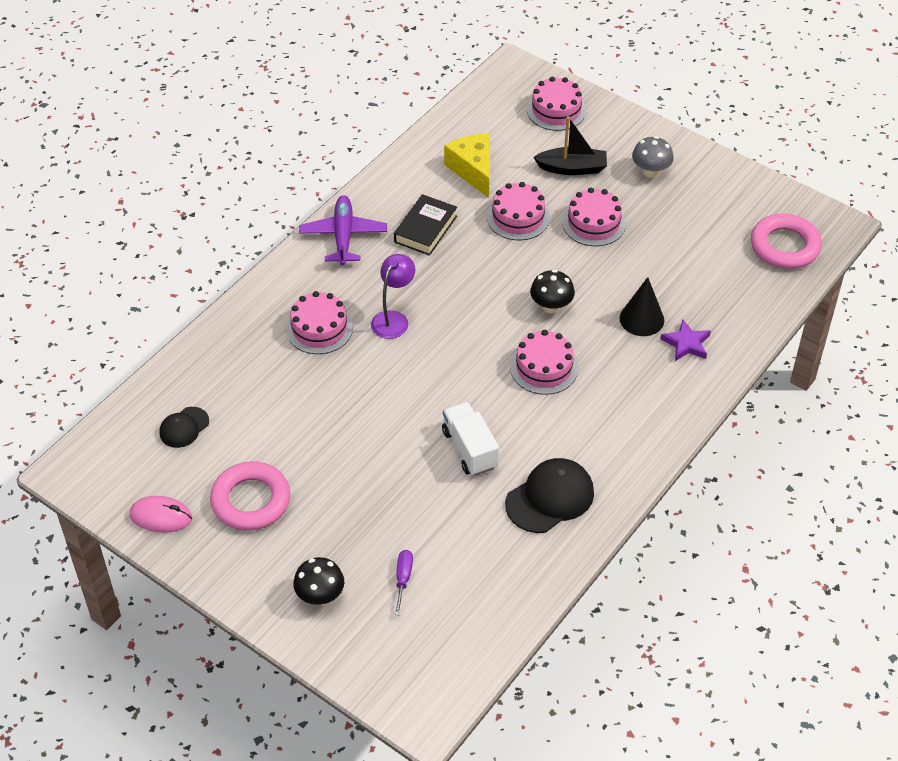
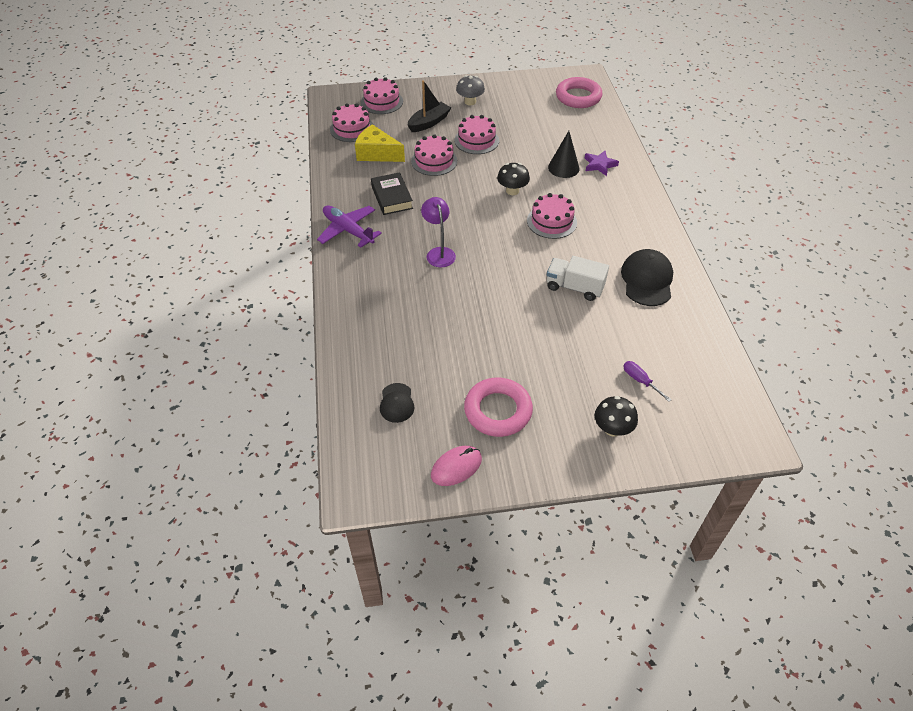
camera: 45 degrees left, 0 degrees up
pink cake [286,291,353,354] -> pink cake moved to [330,103,374,142]

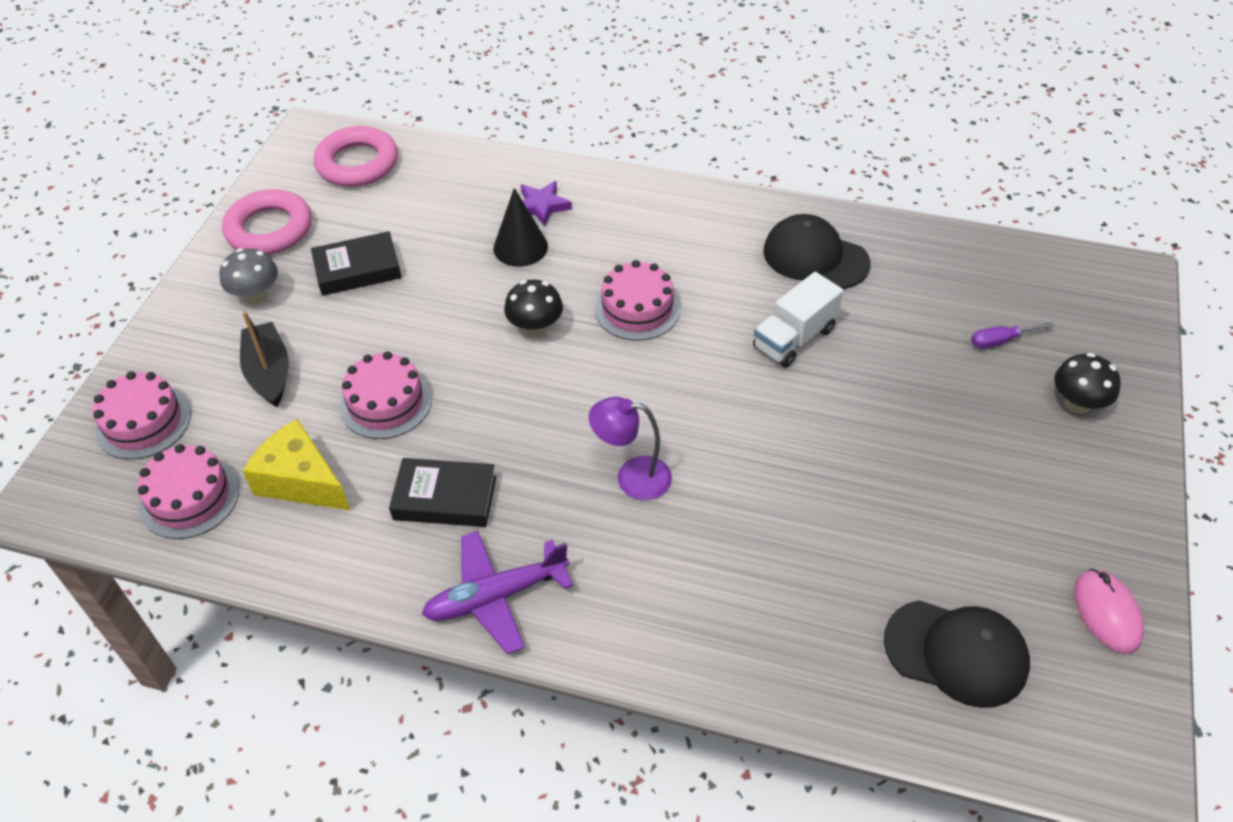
camera: 65 degrees left, 0 degrees up
yellow cheese [355,124,405,162] -> yellow cheese turned 75 degrees clockwise [243,419,350,510]
black cap [380,383,414,423] -> black cap [884,600,1030,708], size x1.71
pink cake [454,115,499,154] -> none
pink ring [464,378,533,437] -> pink ring moved to [222,189,312,255]
none -> black book [311,231,402,296]

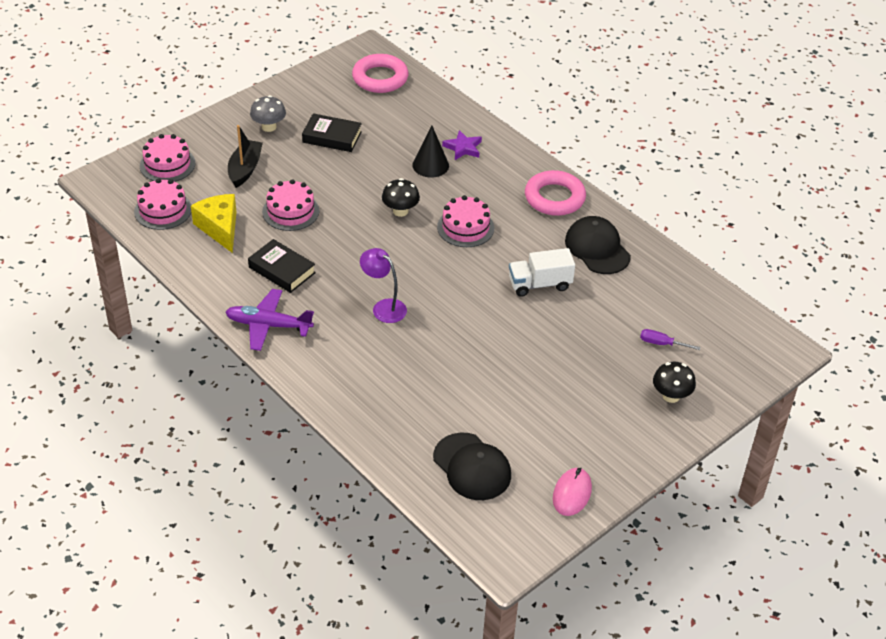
camera: 30 degrees right, 5 degrees down
pink ring [222,189,312,255] -> pink ring moved to [525,170,586,216]

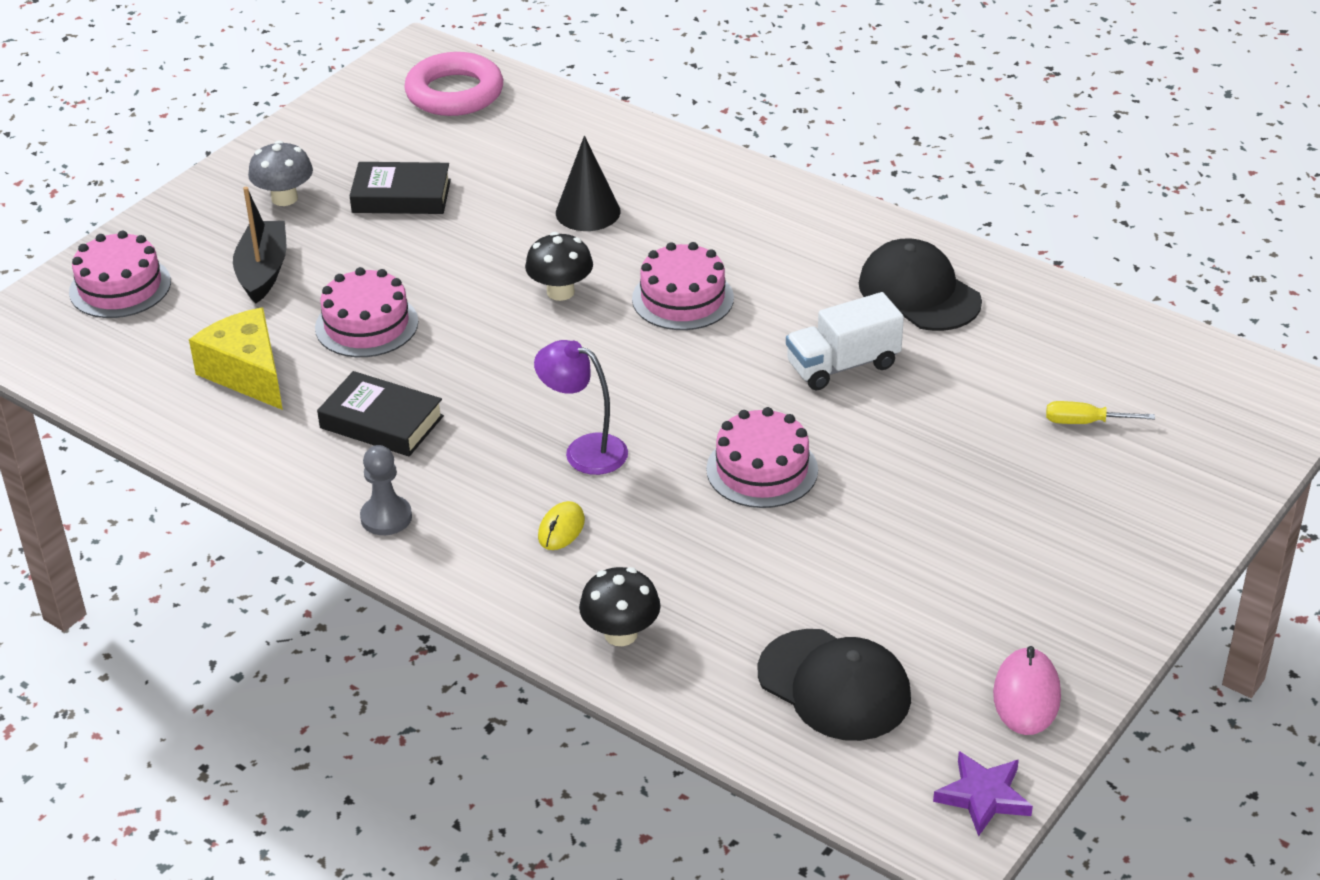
camera: 10 degrees left, 5 degrees down
pink cake [134,178,191,230] -> pink cake moved to [706,407,818,508]
purple plane [225,289,314,351] -> grey pawn [360,445,412,535]
purple star [442,130,482,160] -> purple star moved to [933,751,1033,837]
pink ring [525,170,586,216] -> none
purple screwdriver [640,329,701,350] -> yellow screwdriver [1046,401,1155,424]
black mushroom [653,362,696,403] -> black mushroom moved to [579,567,661,646]
none -> yellow mouse [538,501,585,550]

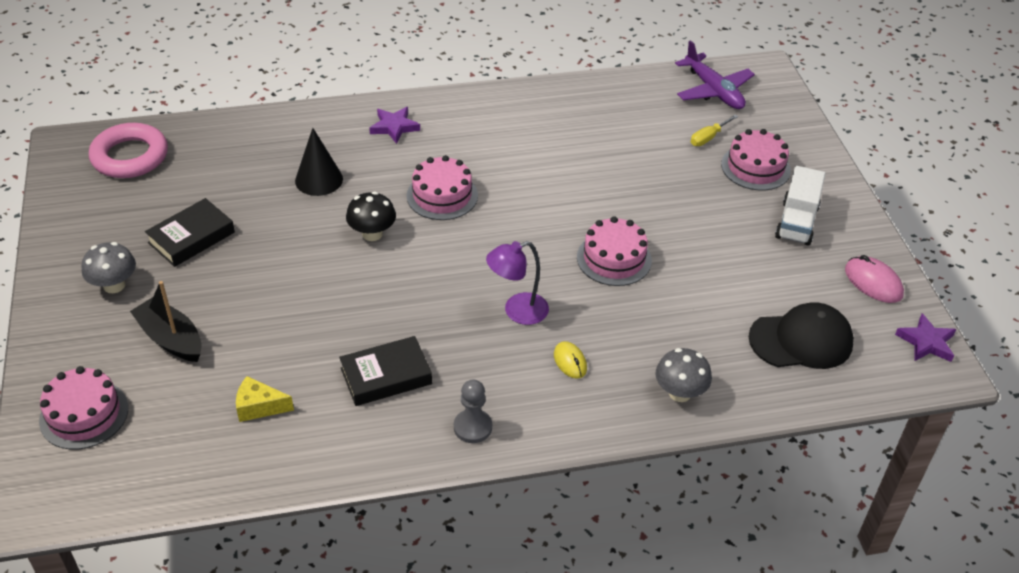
camera: 50 degrees left, 5 degrees up
yellow cheese [189,307,283,410] -> yellow cheese [236,376,294,422], size x0.61
pink cake [315,267,418,357] -> pink cake moved to [721,129,791,190]
black mushroom [579,567,661,646] -> grey mushroom [655,348,712,402]
white truck [786,292,904,390] -> white truck moved to [775,166,826,246]
black cap [859,238,982,331] -> none
none -> purple star [369,107,420,144]
none -> purple plane [675,40,755,109]

